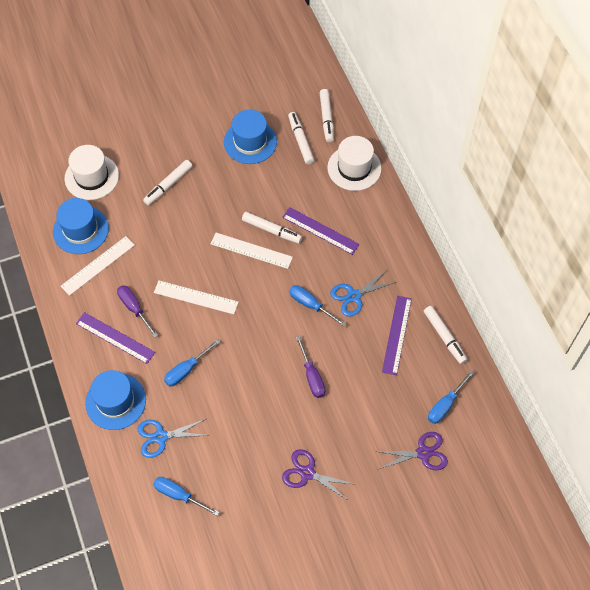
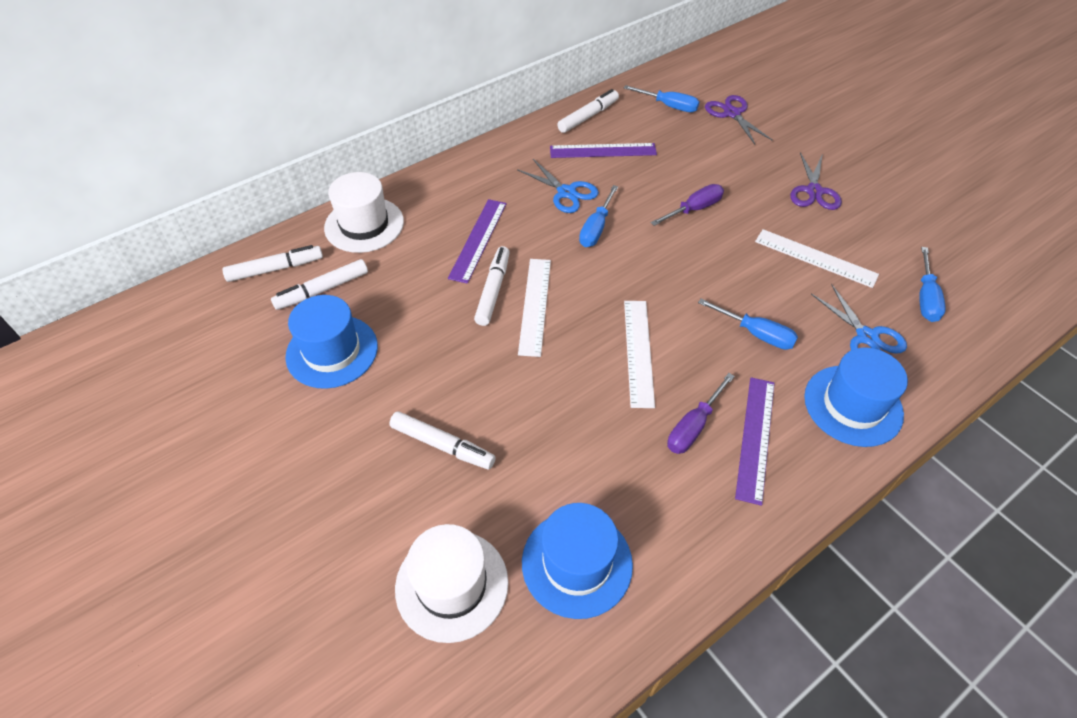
camera: 105 degrees left, 10 degrees down
white ruler [61,236,135,296] -> white ruler moved to [755,229,879,288]

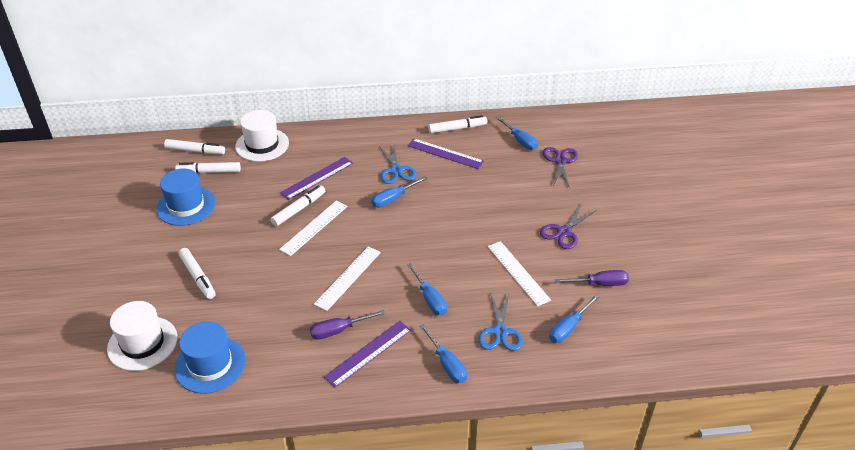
camera: 30 degrees right, 10 degrees down
purple screwdriver [650,184,724,226] -> purple screwdriver moved to [555,270,629,286]
blue hat [804,347,908,447] -> blue screwdriver [420,324,467,383]

